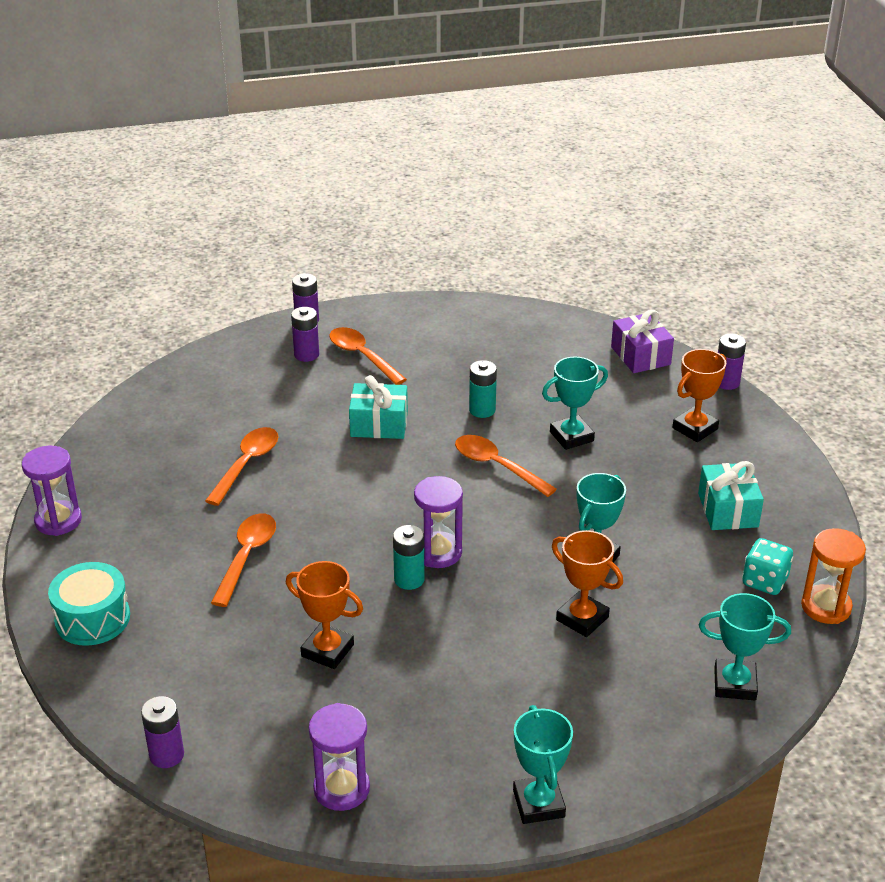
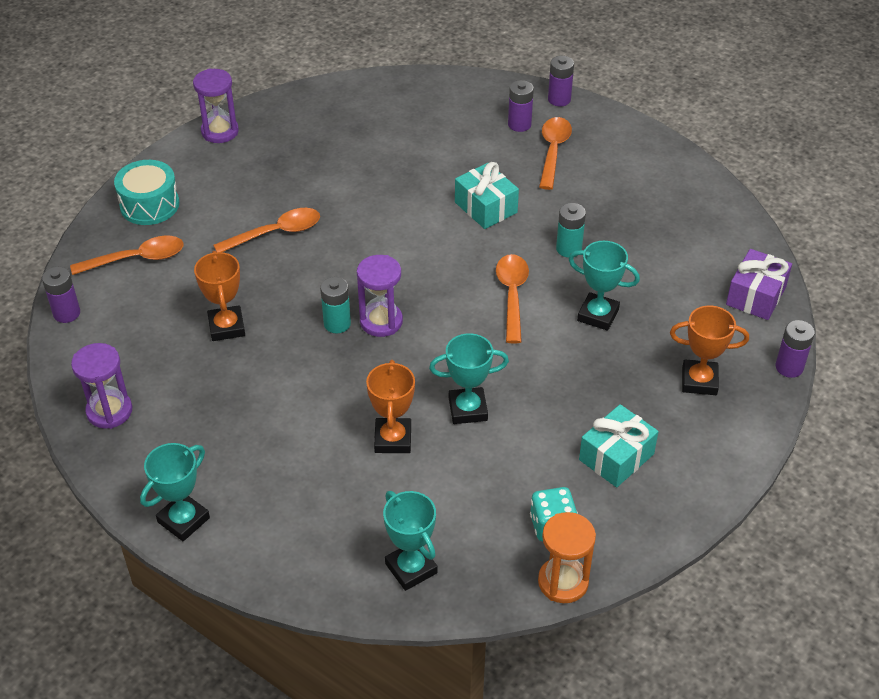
camera: 50 degrees right, 10 degrees up
orange spoon [205,427,278,506] -> orange spoon moved to [70,235,184,275]

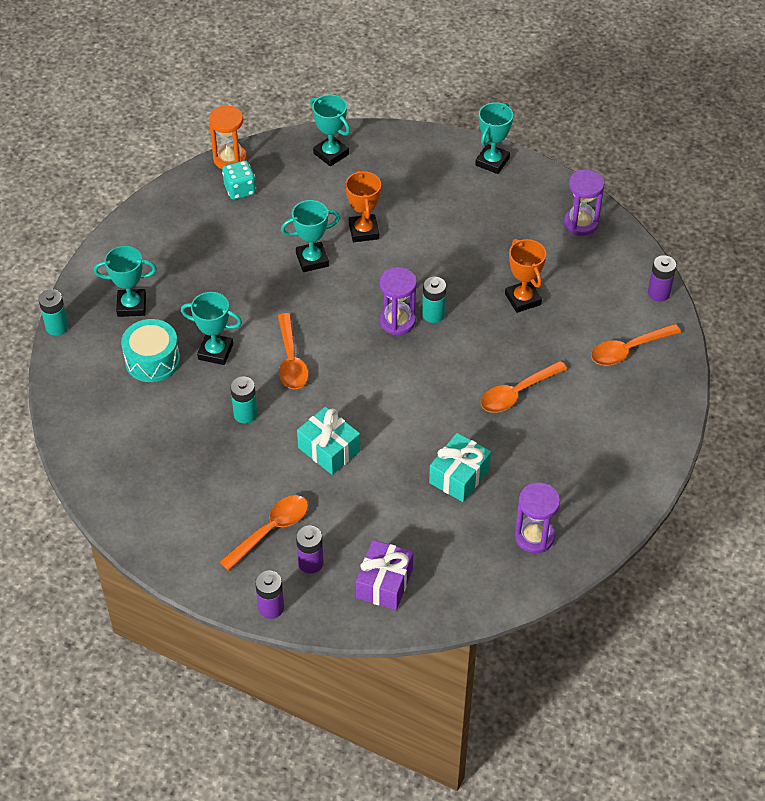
camera: 170 degrees right, 5 degrees up
turquoise drum [114,160,179,225] -> turquoise drum moved to [121,319,180,382]
purple hourglass [193,68,239,143] -> purple hourglass moved to [515,483,560,553]
orange spoon [539,117,572,190] -> orange spoon turned 135 degrees counterclockwise [220,495,308,571]
turquoise gift [579,404,658,487] -> turquoise gift moved to [429,433,491,502]
orange trophy [670,306,749,395] -> turquoise trophy [94,246,157,317]
purple gift [726,249,792,320] -> purple gift moved to [356,540,413,610]
purple battery [776,320,815,378] -> turquoise battery [38,289,69,336]

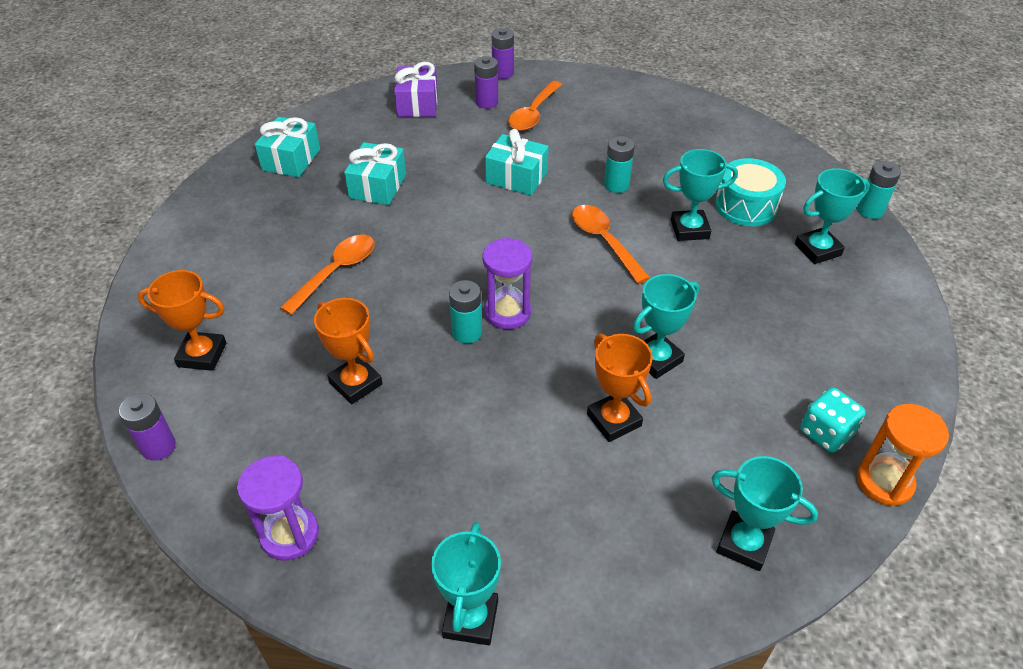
camera: 160 degrees right, 5 degrees down
purple hourglass [515,483,560,553] -> turquoise gift [255,117,320,177]
orange spoon [591,324,681,366] -> orange trophy [138,270,226,371]

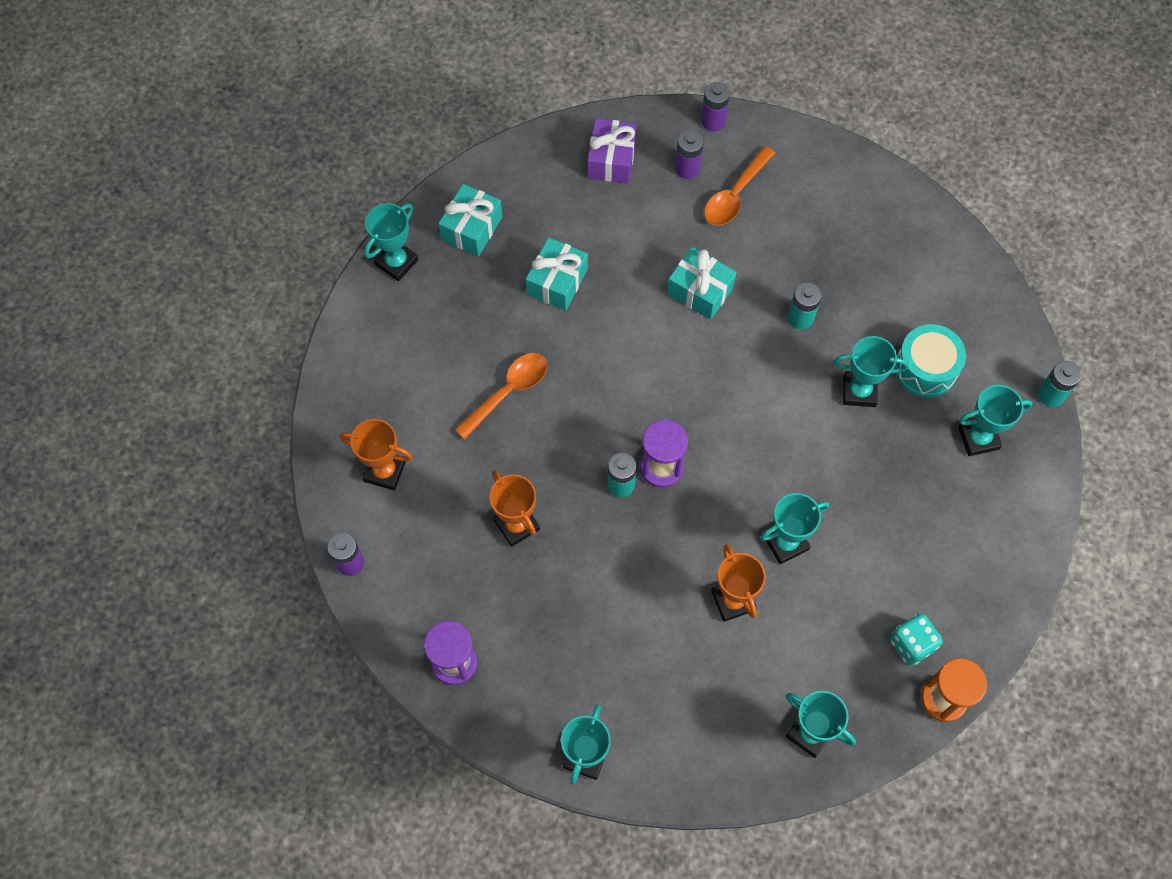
camera: 10 degrees right, 20 degrees up
orange spoon [572,205,650,284] -> none
none -> turquoise trophy [364,203,418,281]

